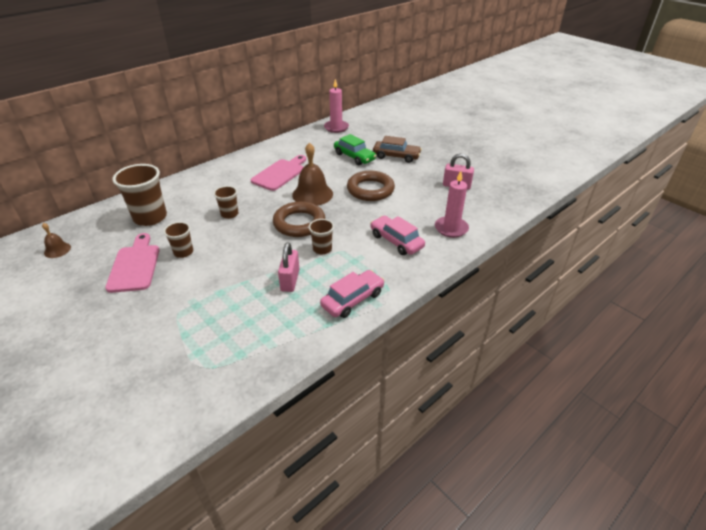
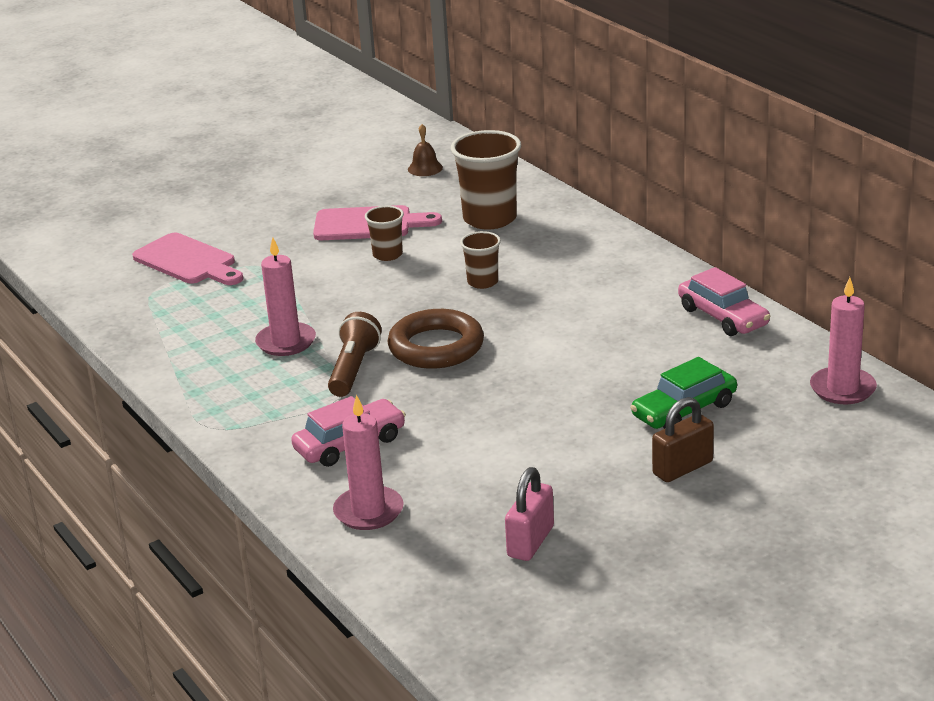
camera: 100 degrees right, 10 degrees down
pink cutting board [251,155,306,191] -> pink cutting board moved to [132,233,243,285]
pink padlock [278,243,299,292] -> pink candle [255,237,316,356]
brown bell [292,142,333,206] -> none
brown cup [309,219,334,254] -> brown flashlight [328,312,382,397]
pink car [320,270,385,318] -> pink car moved to [678,267,770,336]
brown ring [347,171,395,201] -> none
brown car [373,136,422,163] -> brown padlock [652,397,714,482]

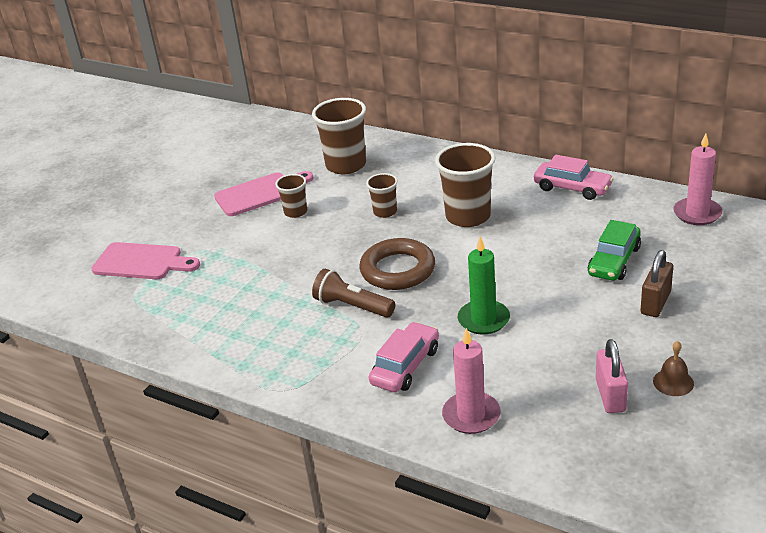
camera: 25 degrees left, 5 degrees up
pink candle [255,237,316,356] -> none
brown flashlight [328,312,382,397] -> brown flashlight turned 45 degrees counterclockwise [312,269,395,318]
brown bell [408,124,443,176] -> brown bell moved to [653,341,694,396]
none -> brown cup [435,143,495,227]
none -> green candle [458,237,510,335]

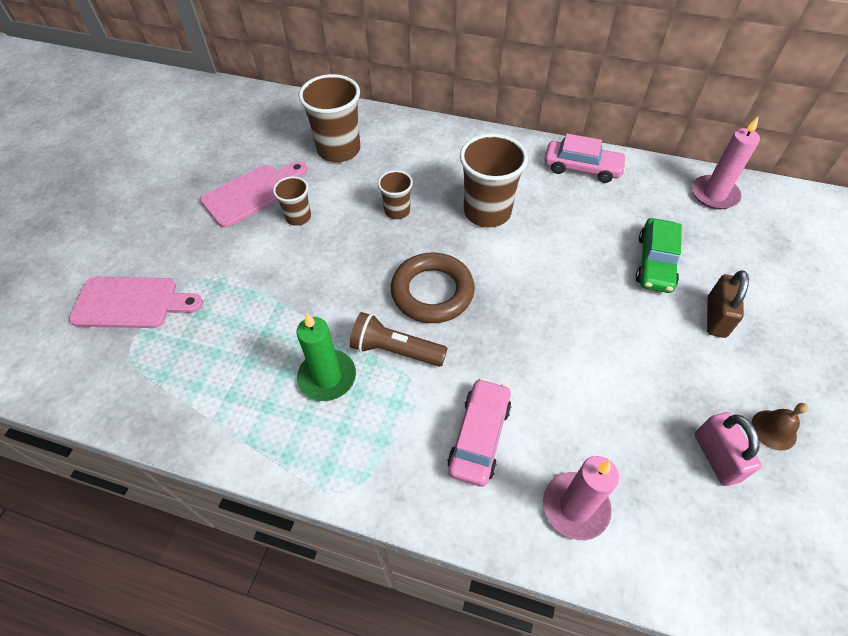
camera: 15 degrees left, 20 degrees up
green candle [458,237,510,335] -> green candle moved to [296,313,356,401]

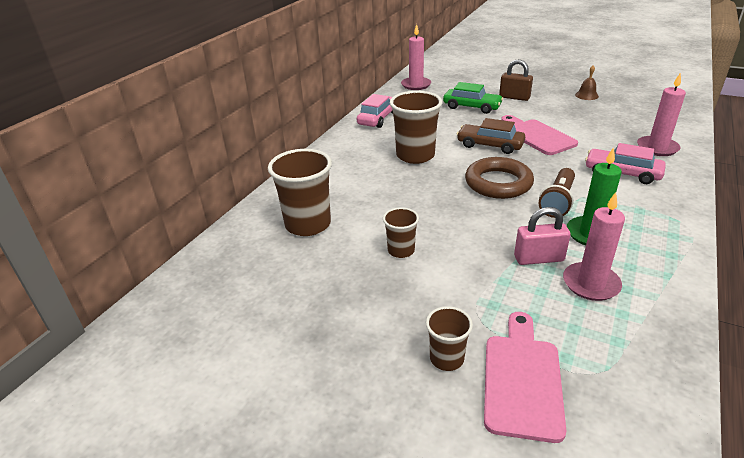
camera: 80 degrees left, 20 degrees down
pink cutting board [200,161,307,228] -> pink cutting board moved to [501,115,578,155]
brown cup [378,170,413,219] -> brown cup moved to [426,306,473,371]
pink padlock [695,412,762,486] -> pink padlock moved to [514,207,571,265]
none -> brown car [457,118,525,154]
none -> pink candle [563,192,625,301]

